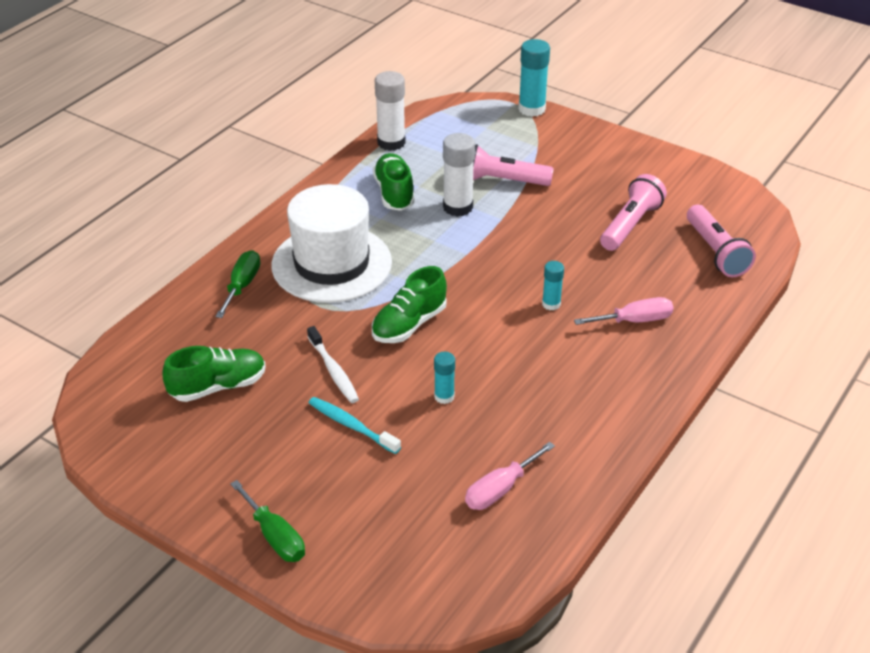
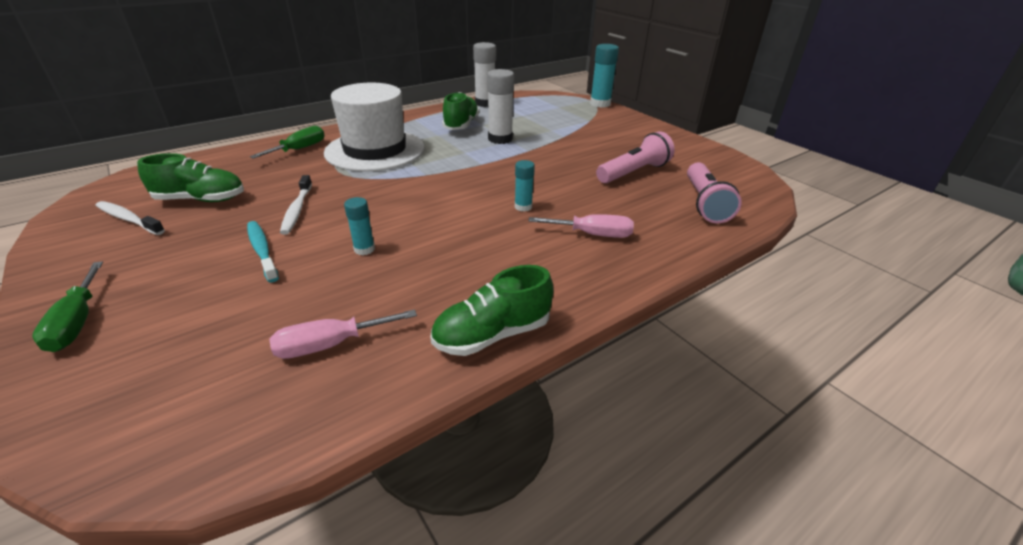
camera: 20 degrees right, 5 degrees down
green shoe [372,266,447,343] -> green shoe moved to [430,265,554,356]
pink flashlight [473,144,554,186] -> none
none -> white toothbrush [96,201,165,235]

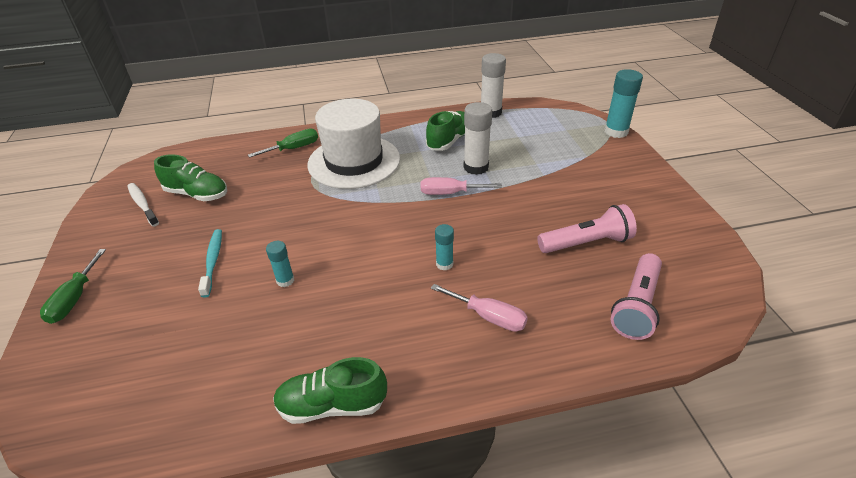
camera: 25 degrees right, 5 degrees up
pink screwdriver [269,309,417,359] -> pink screwdriver moved to [421,177,502,195]
white toothbrush [280,175,312,235] -> none

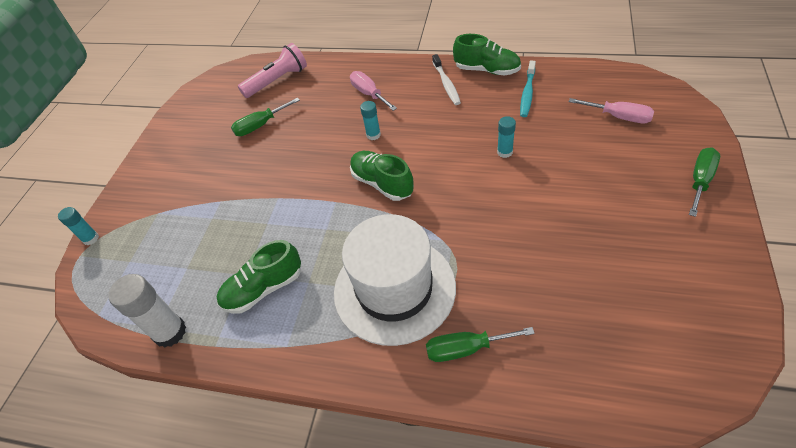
camera: 150 degrees left, 10 degrees up
white toothbrush [127,183,159,227] -> white toothbrush moved to [432,54,461,105]
green shoe [154,154,227,201] -> green shoe moved to [350,151,414,201]
turquoise toothbrush [198,229,222,298] -> turquoise toothbrush moved to [520,61,536,117]
pink screwdriver [421,177,502,195] -> pink screwdriver moved to [569,98,654,123]
white glue stick [464,102,492,175] -> none
pink flashlight [537,204,637,253] -> green screwdriver [231,97,300,136]
turquoise glue stick [604,69,643,138] -> turquoise glue stick [58,207,99,245], size x0.57

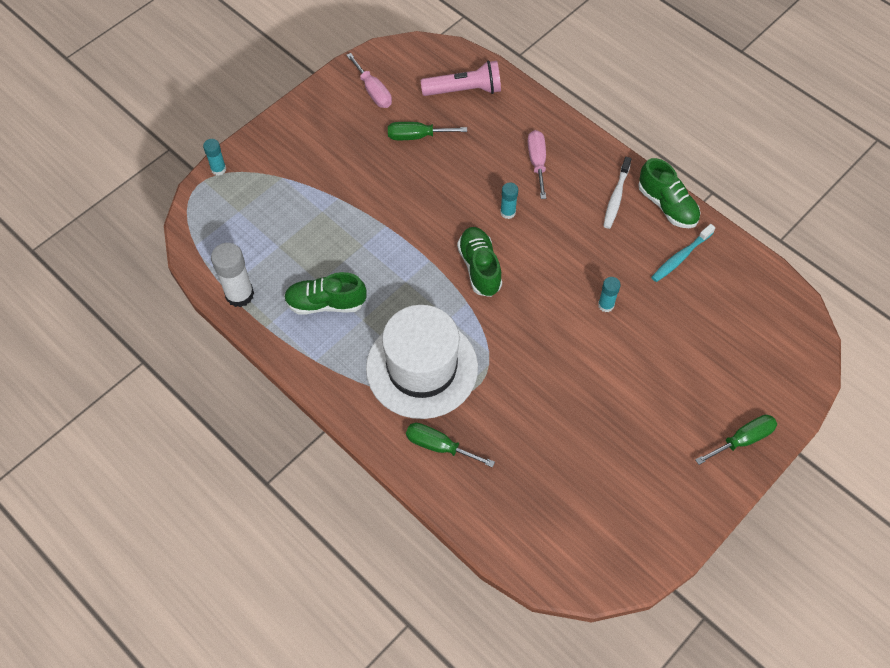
camera: 25 degrees right, 10 degrees up
pink screwdriver [569,98,654,123] -> pink screwdriver moved to [346,53,392,108]

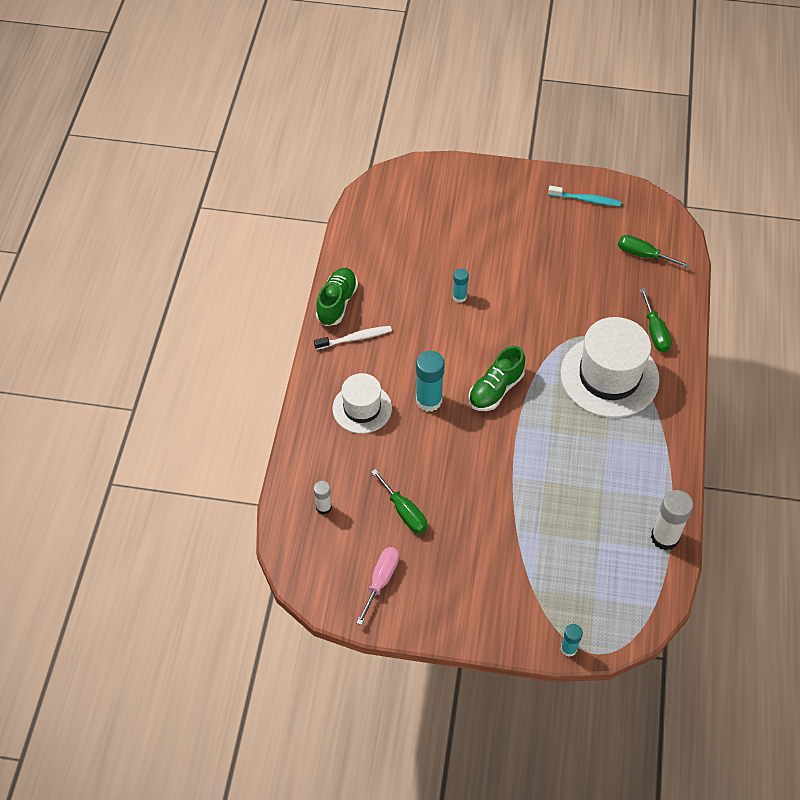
camera: 125 degrees left, 5 degrees down
green shoe [284,272,367,315] -> none
pink flashlight [420,61,501,96] -> white glue stick [314,481,332,514]
turquoise glue stick [500,182,518,219] -> turquoise glue stick [416,351,445,412], size x1.77
pink screwdriver [528,130,546,199] -> white hat [332,373,392,434]
turquoise toothbrush [651,224,715,282] -> turquoise toothbrush moved to [548,186,622,207]
green screwdriver [695,415,777,465] -> green screwdriver moved to [618,235,690,268]

